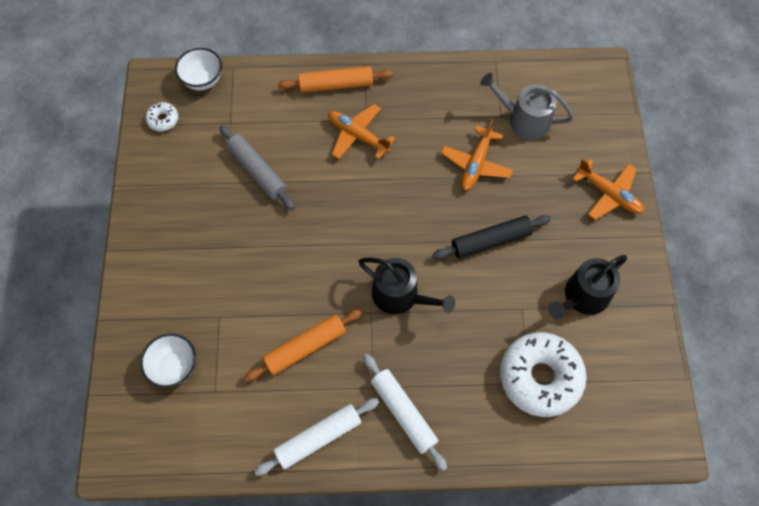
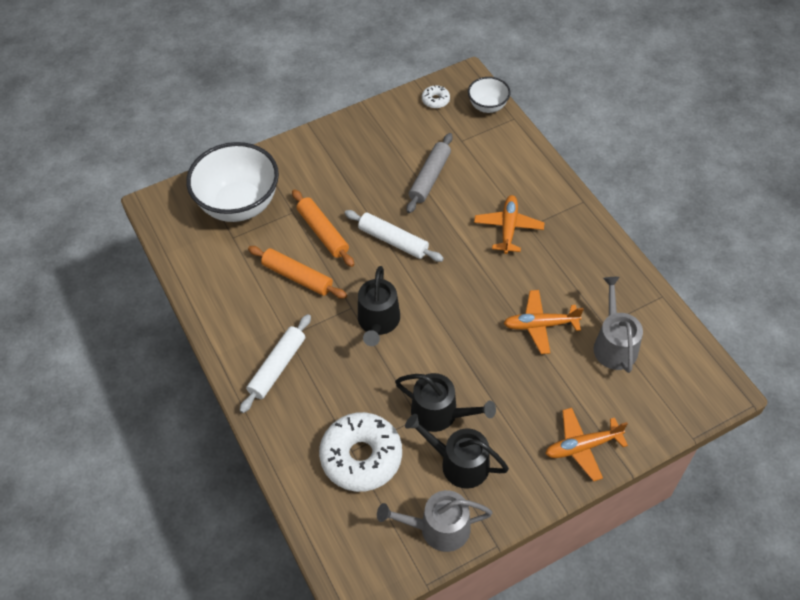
camera: 65 degrees right, 10 degrees down
white bowl [140,333,196,388] -> white bowl [186,142,279,222], size x1.98
white rolling pin [254,398,379,476] -> white rolling pin moved to [345,210,444,262]
orange rolling pin [278,66,393,93] -> orange rolling pin moved to [292,189,354,267]
black rolling pin [433,215,551,259] -> none
orange plane [572,159,644,220] -> orange plane turned 60 degrees clockwise [545,408,628,482]
none -> grey watering can [377,490,492,552]
none -> black watering can [395,373,496,432]

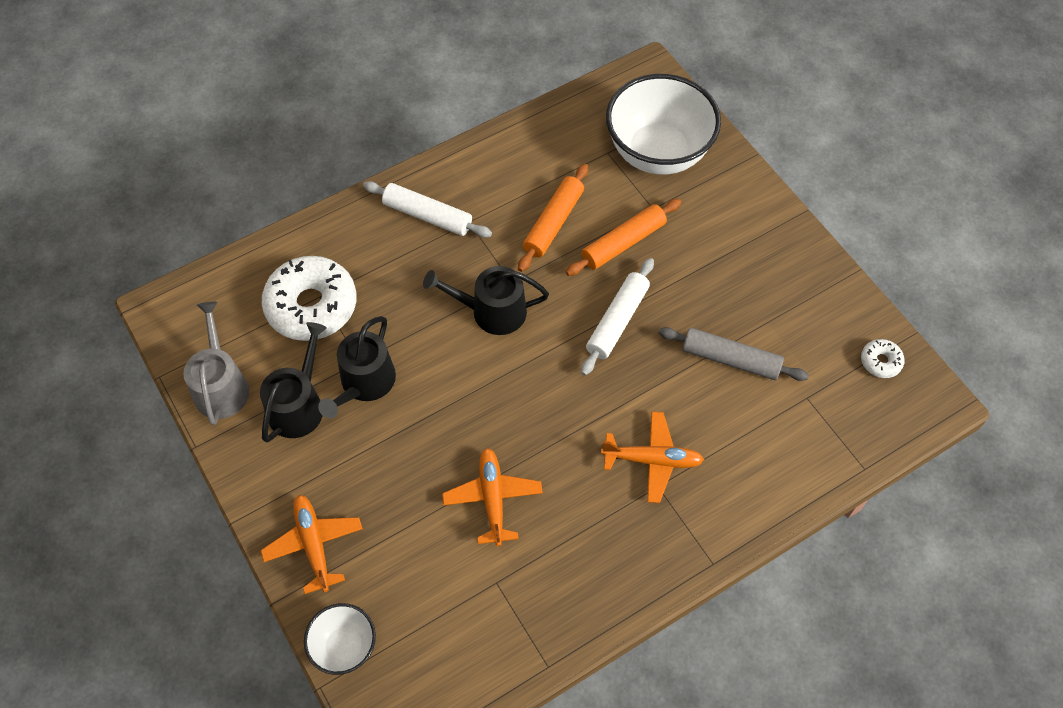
camera: 85 degrees right, 5 degrees up
white bowl [468,77,510,113] -> white bowl moved to [304,603,376,675]
grey watering can [593,277,643,373] -> none

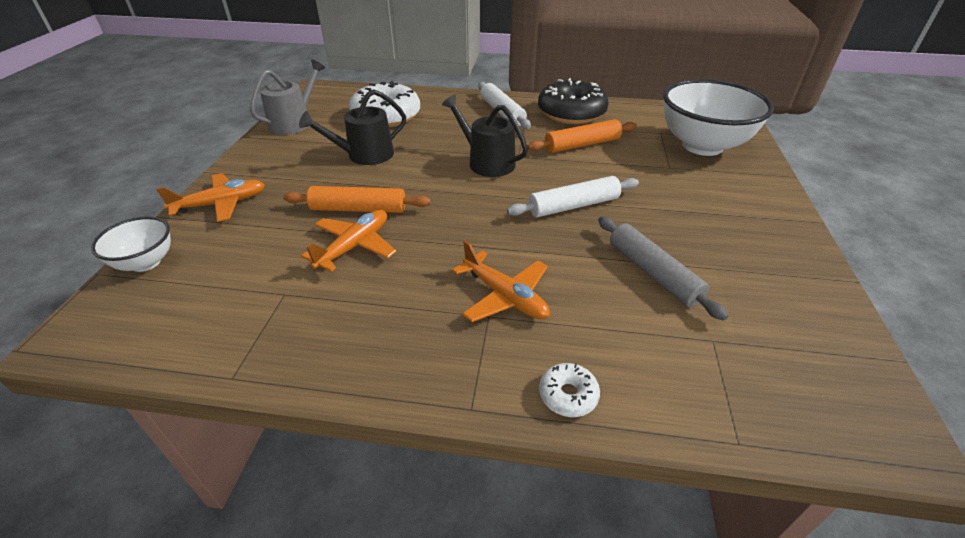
camera: 40 degrees right, 20 degrees down
black watering can [260,322,327,442] -> none
orange plane [260,495,363,594] -> orange plane turned 45 degrees clockwise [156,173,265,222]
orange rolling pin [566,199,681,276] -> orange rolling pin moved to [283,186,431,213]
white donut [861,339,905,378] -> white donut moved to [539,363,600,417]
none -> black donut [538,78,609,124]

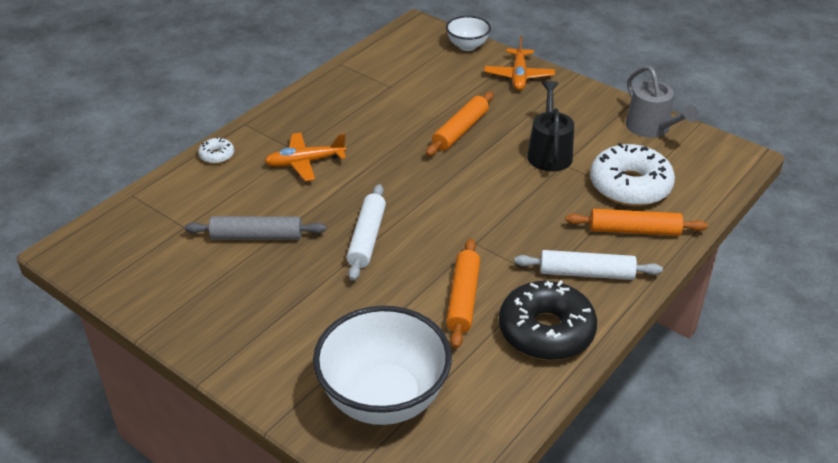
camera: 120 degrees right, 0 degrees up
orange plane [301,210,396,272] -> none
black watering can [442,95,528,177] -> none
none -> orange rolling pin [566,209,708,236]

